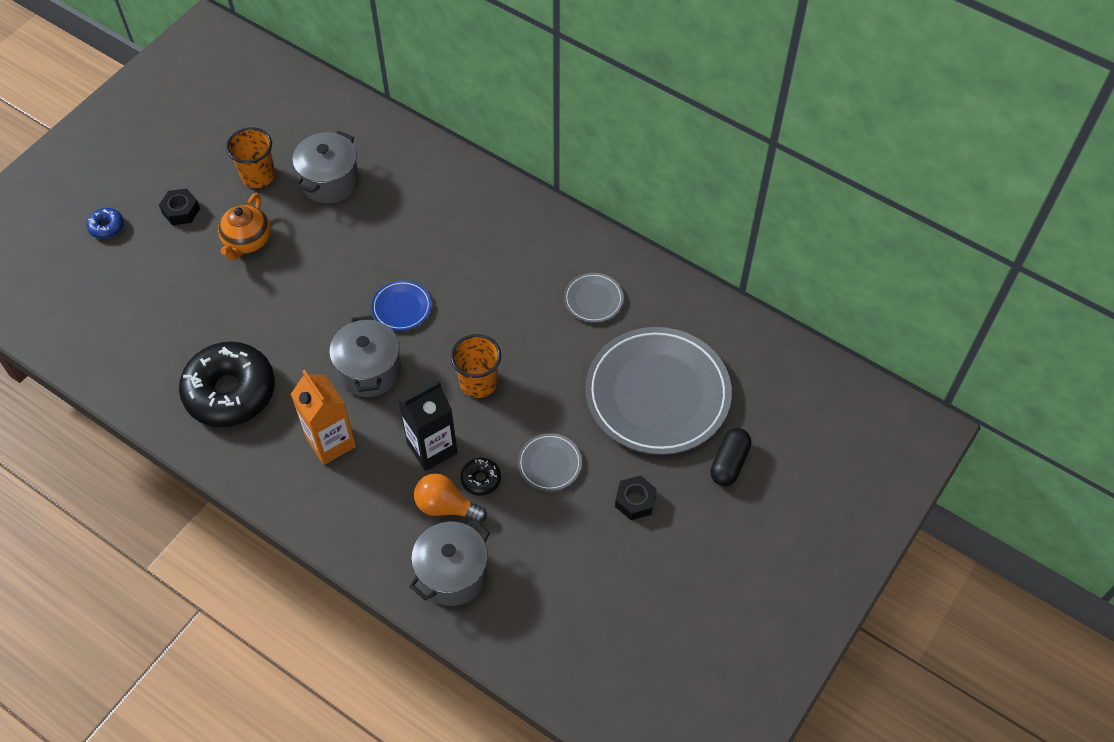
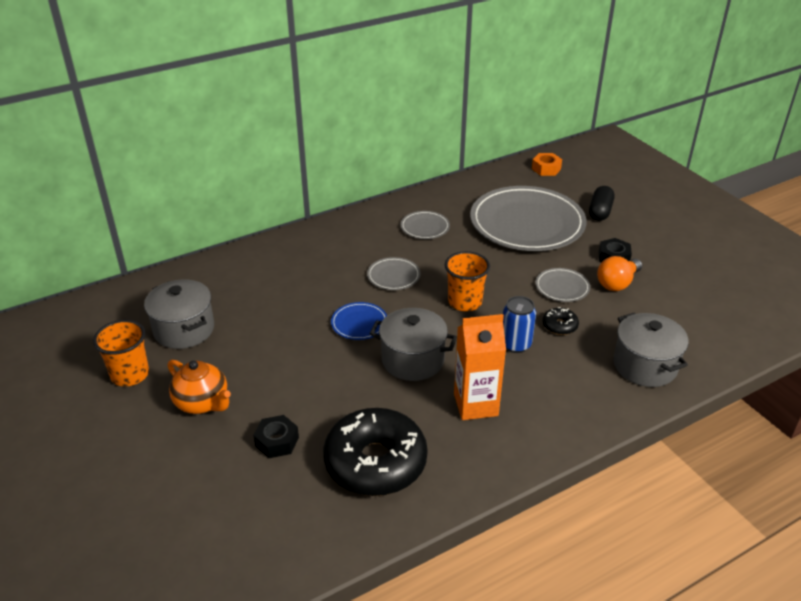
camera: 65 degrees left, 20 degrees down
blue donut [87,208,124,239] -> none
black nut [159,188,200,225] -> black nut moved to [253,415,299,458]
black carton [398,381,458,471] -> blue can [503,296,536,353]
orange light bulb [414,473,487,523] -> orange light bulb moved to [597,256,642,291]
black capsule [710,428,751,486] -> black capsule turned 60 degrees clockwise [589,186,614,221]
none -> grey plate [367,257,421,290]
none -> orange nut [532,153,562,176]

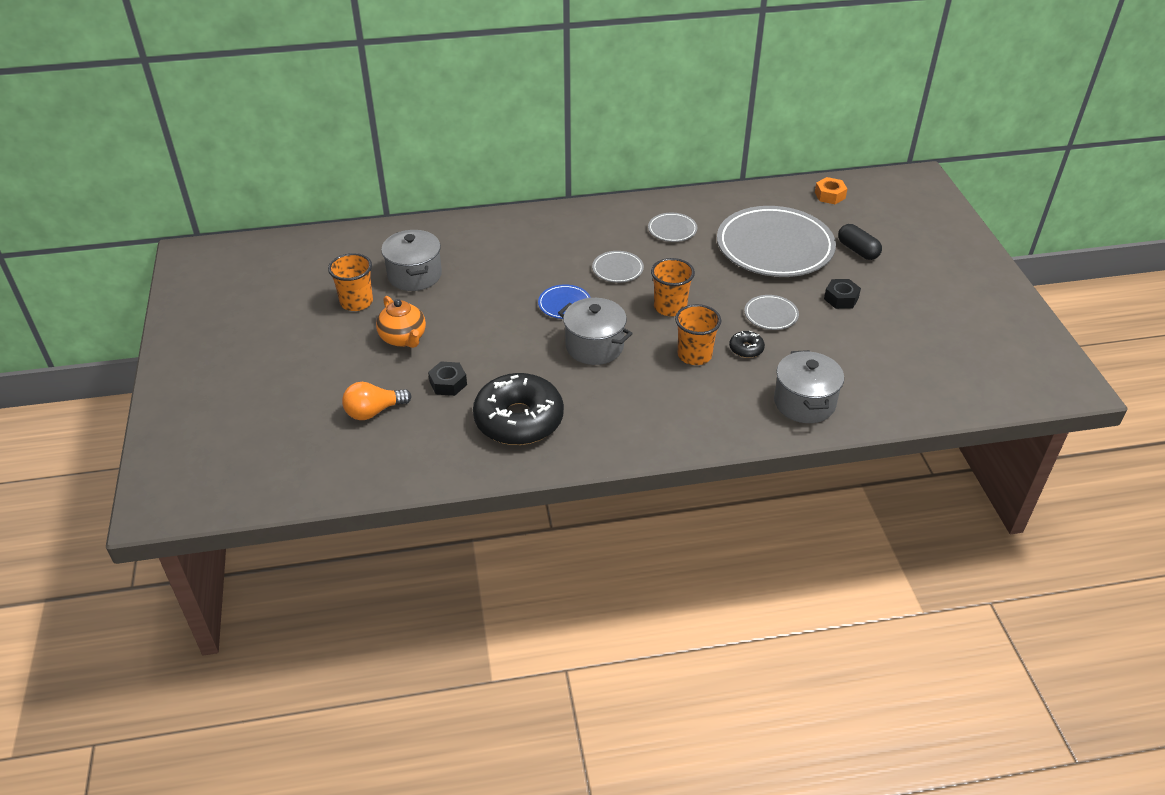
camera: 20 degrees right, 5 degrees up
orange carton [454,314,506,420] -> none
blue can [503,296,536,353] -> orange cup [675,304,721,365]
black capsule [589,186,614,221] -> black capsule turned 75 degrees counterclockwise [838,224,882,260]
orange light bulb [597,256,642,291] -> orange light bulb moved to [342,382,411,420]

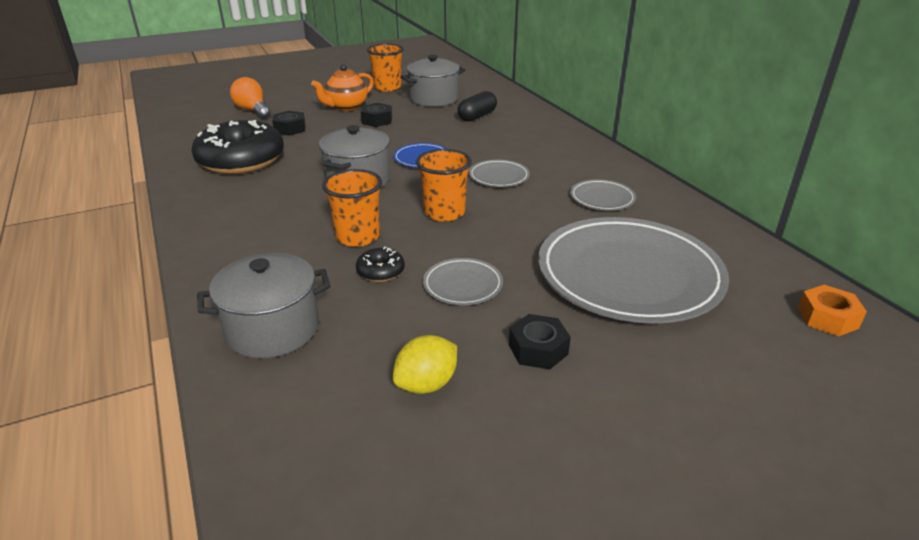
camera: 75 degrees right, 10 degrees down
black capsule [838,224,882,260] -> black capsule moved to [457,91,497,122]
none -> black nut [361,103,392,127]
none -> yellow lemon [393,335,457,394]

